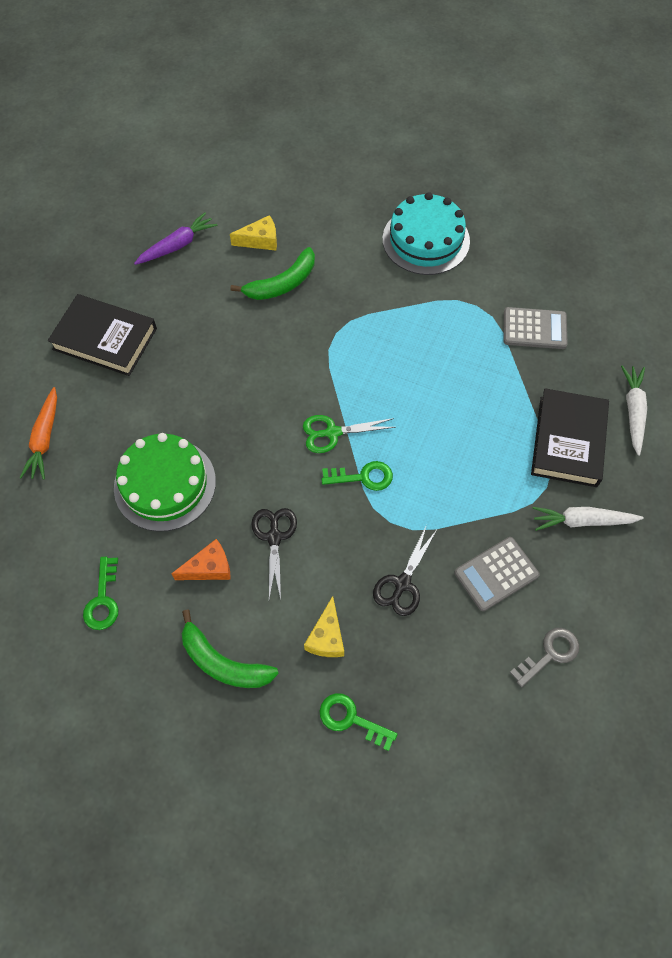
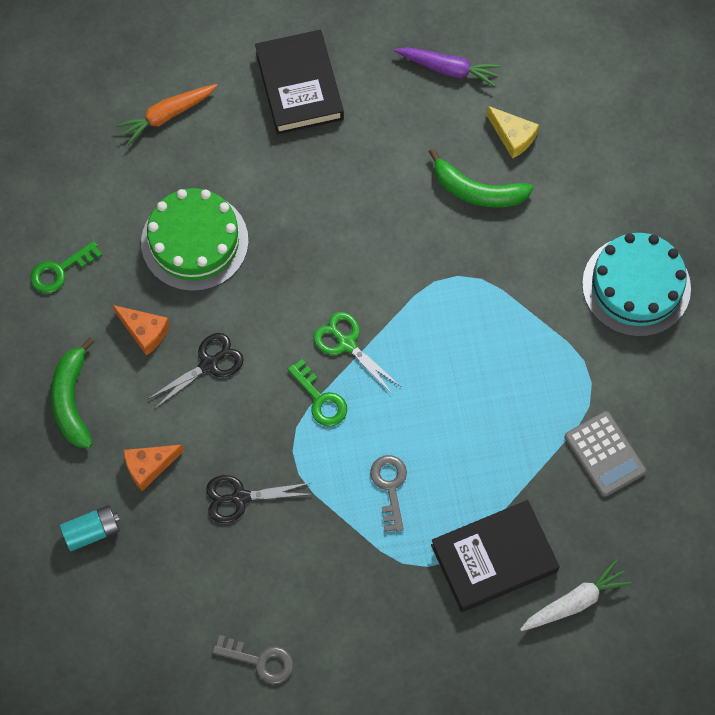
camera: 55 degrees right, 5 degrees up
yellow cheese [304,596,344,657] -> orange cheese [123,445,184,491]
green key [320,693,398,751] -> turquoise battery [60,505,120,551]
grey calculator [454,537,540,611] -> none
white carrot [532,507,644,531] -> none
none -> grey key [370,455,407,532]

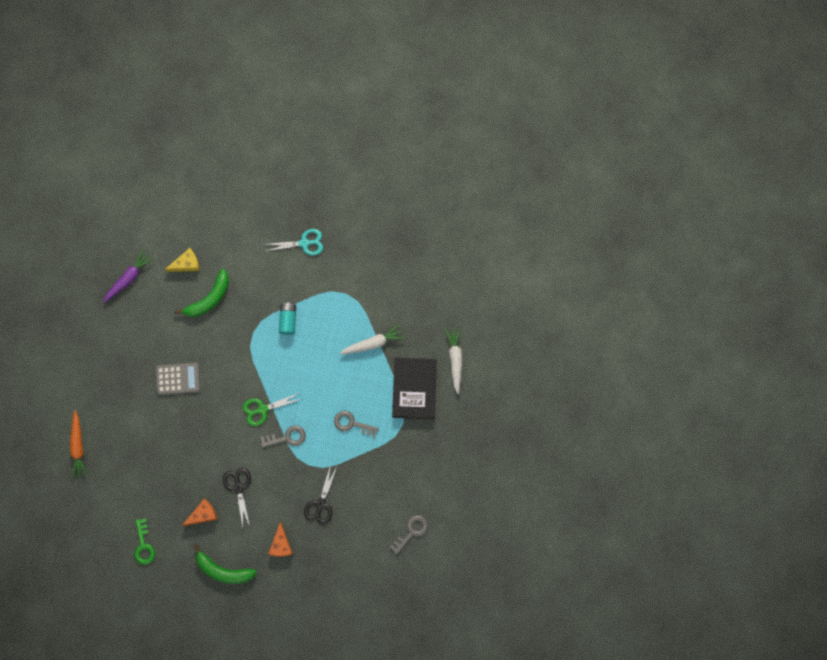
camera: 65 degrees left, 10 degrees up
turquoise battery [60,505,120,551] -> turquoise battery moved to [279,302,296,335]
green cake [141,188,249,291] -> none
black book [255,30,344,135] -> none
green key [288,359,347,426] -> grey key [261,425,306,448]
grey calculator [565,411,647,497] -> grey calculator moved to [156,362,200,395]
turquoise cake [582,233,691,337] -> turquoise scissors [266,229,323,255]
none -> white carrot [339,324,405,354]

